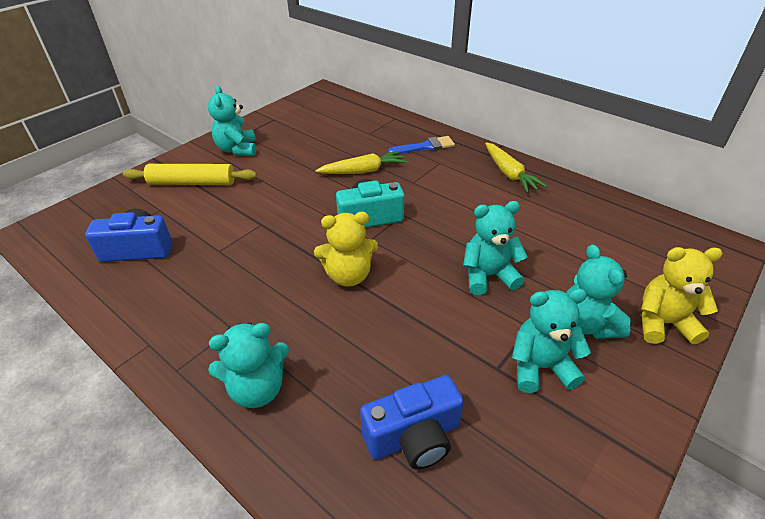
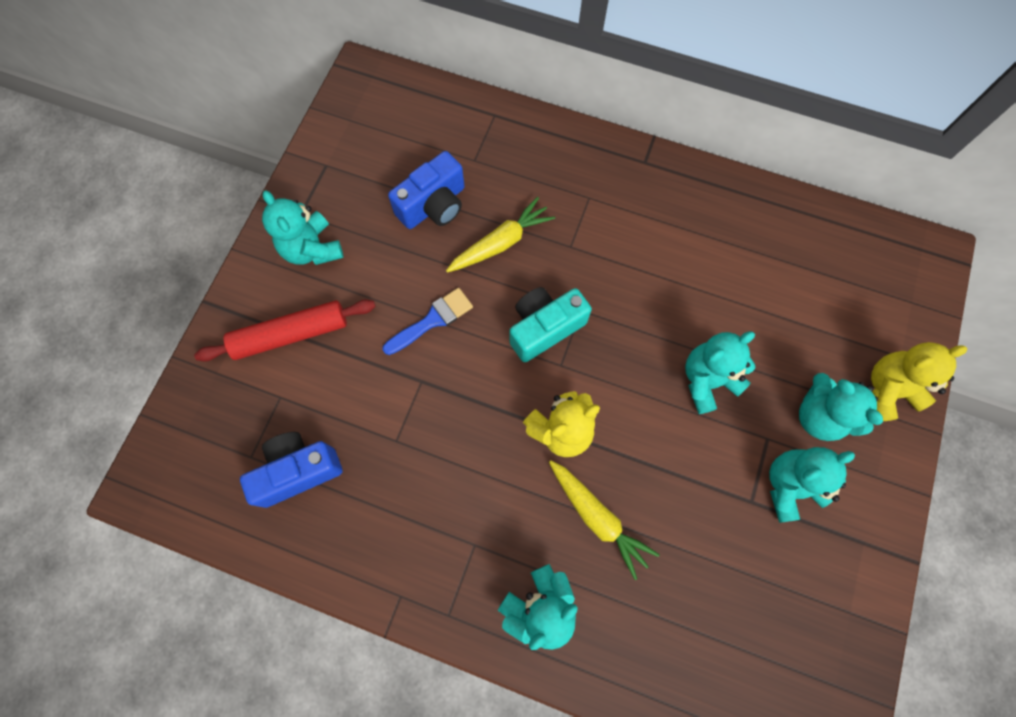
camera: 20 degrees left, 30 degrees up
yellow rolling pin [123,164,257,185] -> red rolling pin [194,300,376,362]
blue camera [360,375,464,469] -> blue camera moved to [388,151,465,229]
blue brush [388,136,455,155] -> blue brush moved to [382,288,473,355]
yellow carrot [485,142,547,193] -> yellow carrot moved to [549,460,660,580]

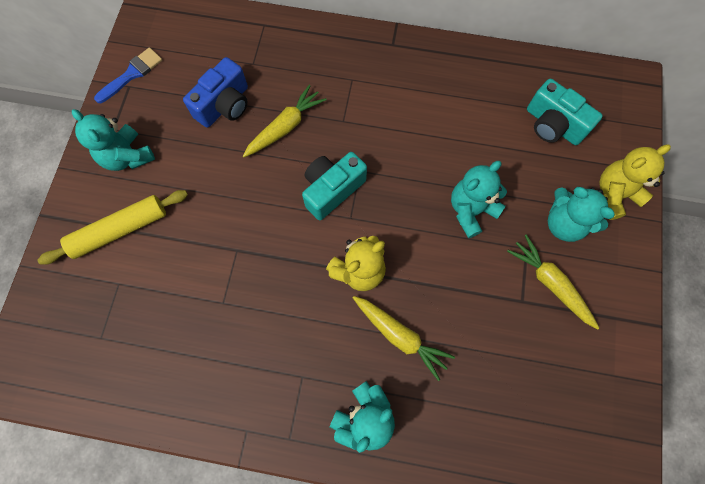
camera: 10 degrees left, 0 degrees up
red rolling pin [194,300,376,362] -> yellow rolling pin [37,190,188,265]
blue camera [240,432,343,508] -> none
blue brush [382,288,473,355] -> blue brush moved to [94,47,162,103]
turquoise teddy bear [769,447,855,523] -> yellow carrot [507,234,599,329]
none -> turquoise camera [527,79,603,145]

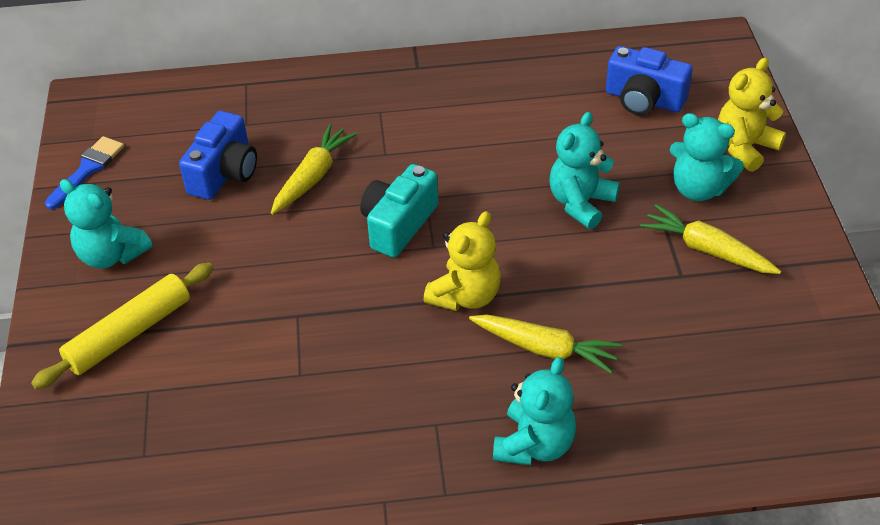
camera: 15 degrees left, 25 degrees down
turquoise camera [527,79,603,145] -> blue camera [606,46,693,115]

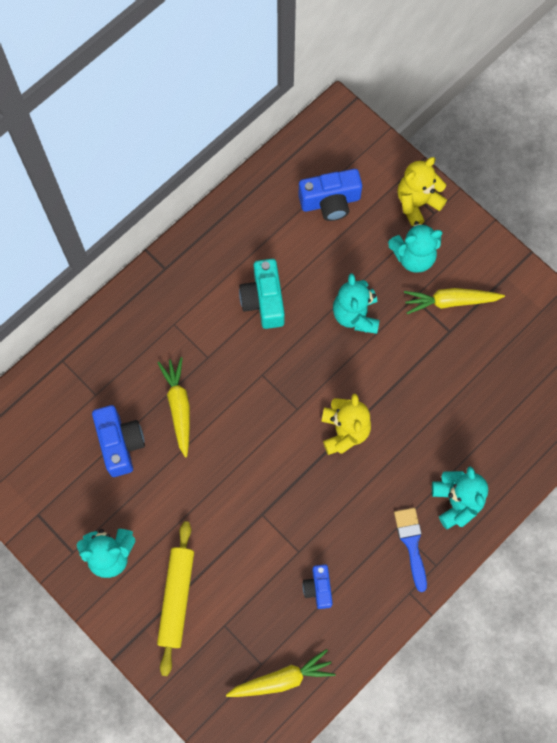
camera: 40 degrees left, 25 degrees up
blue brush [45,136,124,210] -> blue brush moved to [394,508,427,592]
turquoise camera [360,164,438,258] -> turquoise camera moved to [239,259,285,329]
yellow carrot [469,315,622,374] -> yellow carrot moved to [226,649,335,697]
yellow teddy bear [718,58,786,172] -> yellow teddy bear turned 45 degrees clockwise [397,157,447,226]
none -> blue camera [303,564,333,609]

